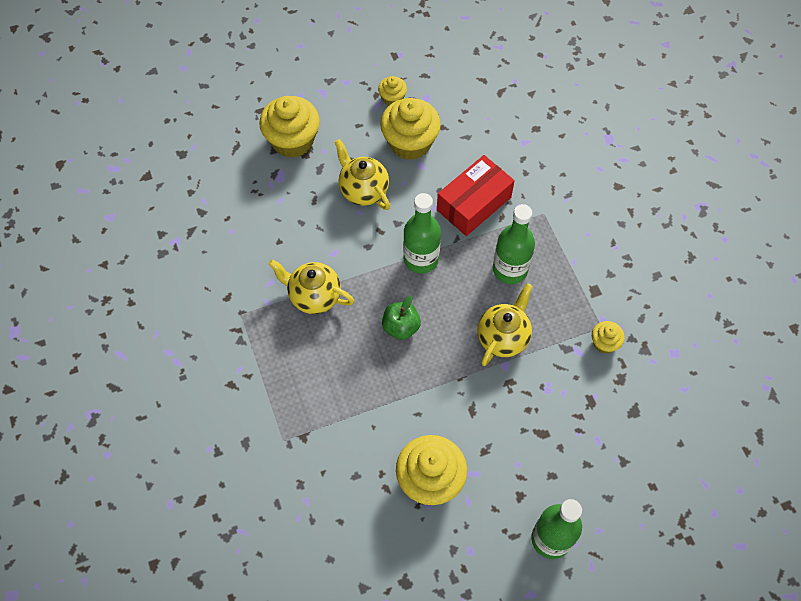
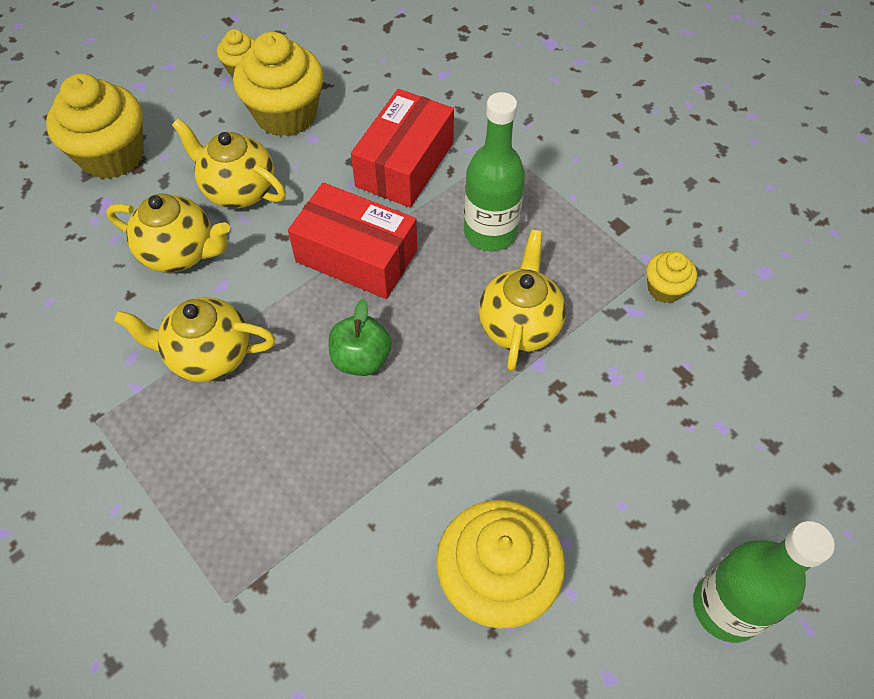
camera: 20 degrees left, 5 degrees down
green bottle [403,193,441,274] -> red box [288,182,417,299]
none -> yellow teapot [106,194,230,273]

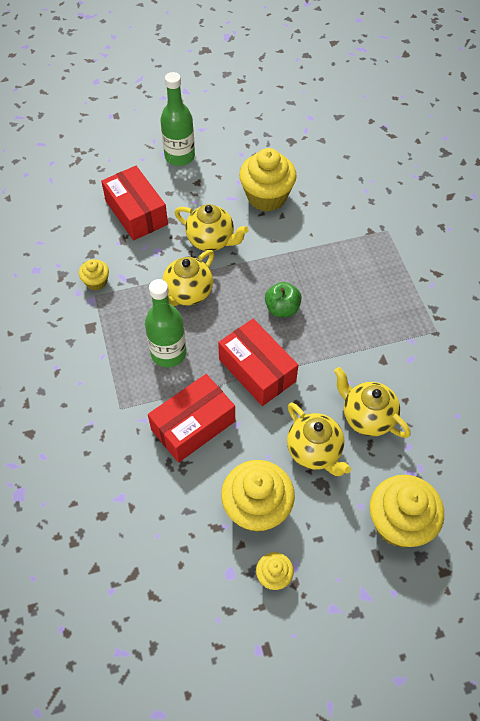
camera: 155 degrees left, 0 degrees up
yellow teapot [114,297,275,382] -> yellow teapot moved to [175,204,249,251]
none -> red box [101,166,168,240]

